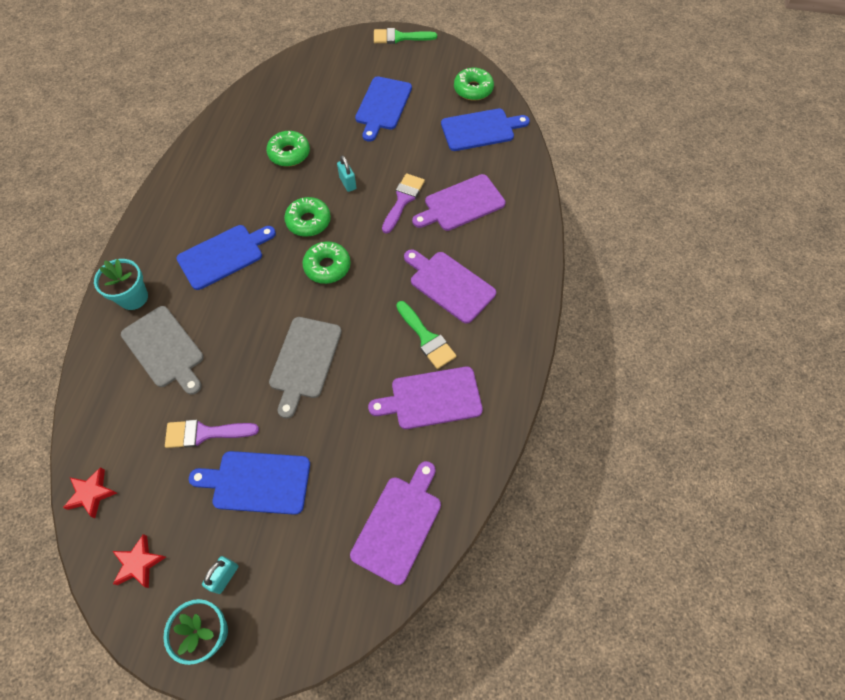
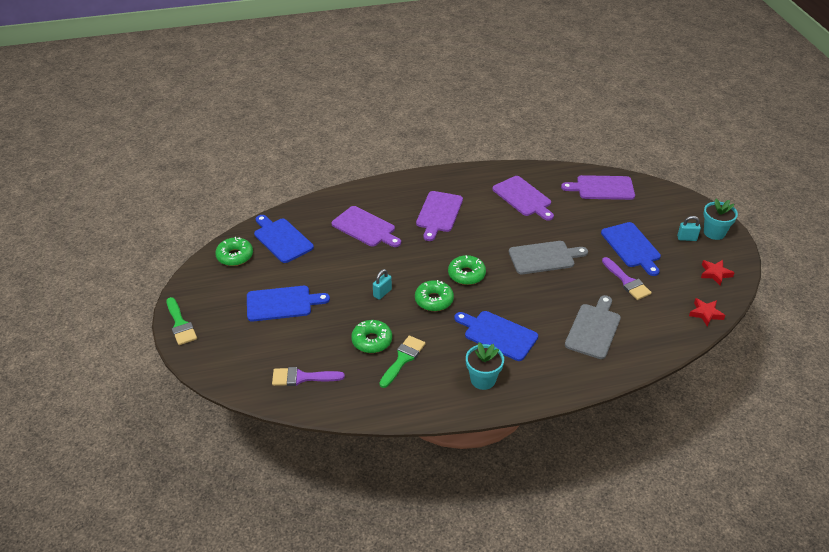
camera: 115 degrees left, 20 degrees down
turquoise flower pot [94,259,148,310] -> turquoise flower pot moved to [466,342,504,390]
purple brush [382,173,425,234] -> purple brush moved to [272,367,345,386]
green brush [396,301,456,369] -> green brush moved to [379,335,426,388]

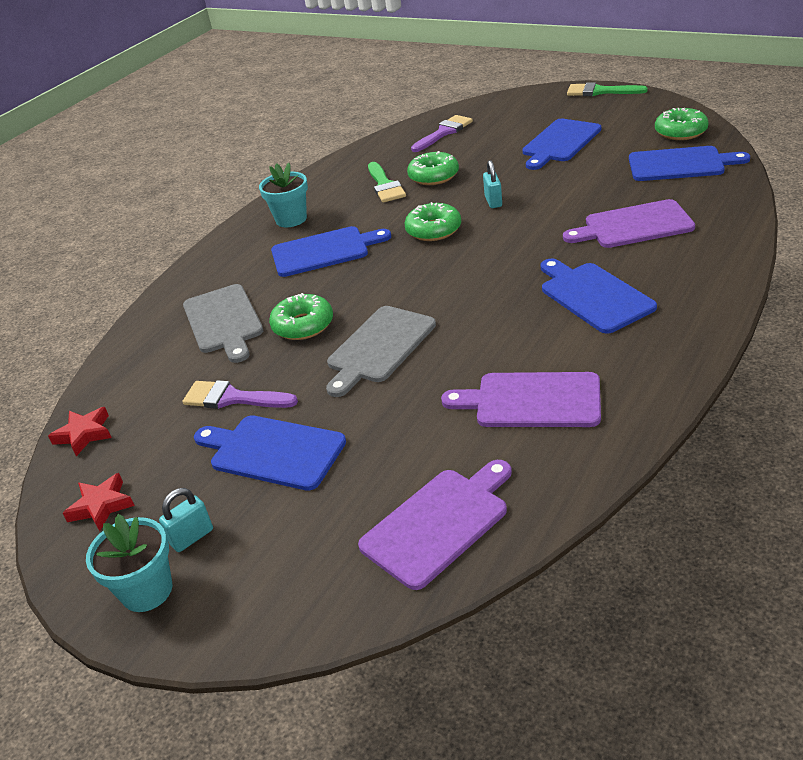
camera: 140 degrees right, 5 degrees down
purple cutting board [416,191,463,241] -> blue cutting board [540,259,657,334]
green donut [448,255,486,285] -> green donut moved to [269,293,333,340]

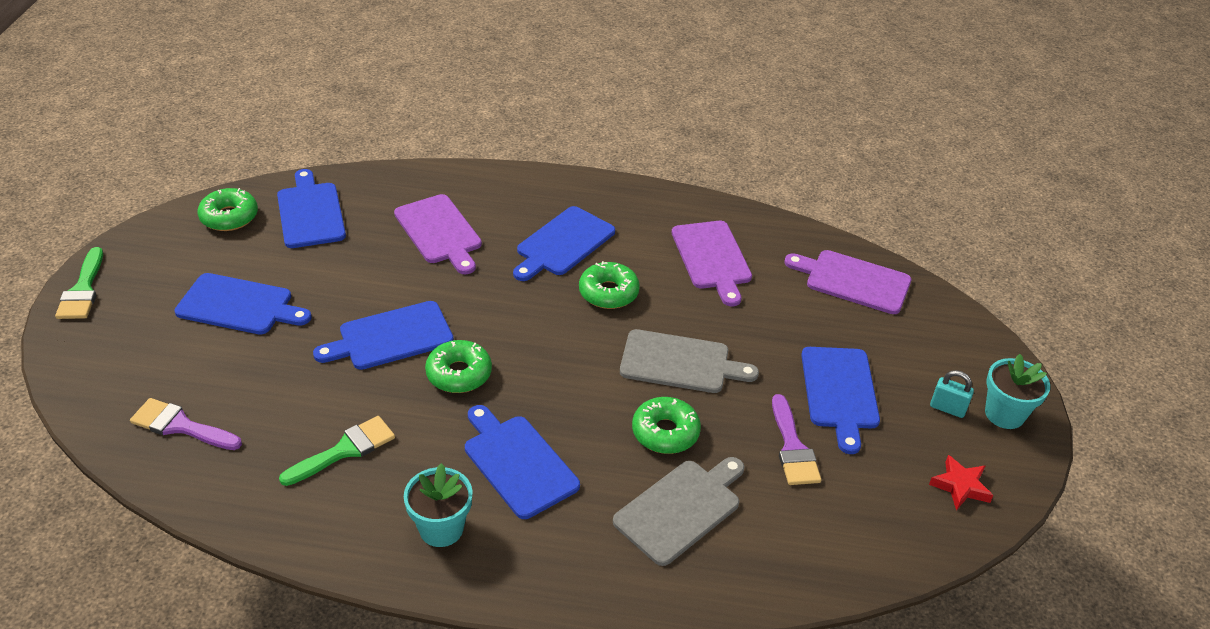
camera: 120 degrees left, 5 degrees up
red star [48,407,112,456] -> none
green donut [407,151,459,185] -> green donut moved to [579,261,640,309]
turquoise padlock [483,160,502,208] -> blue cutting board [313,301,454,370]

